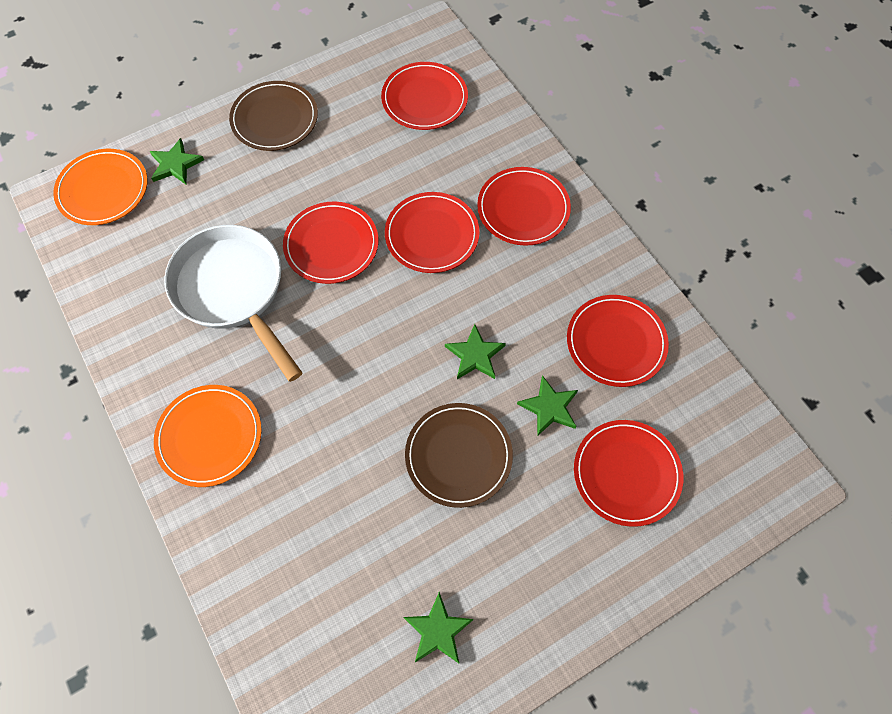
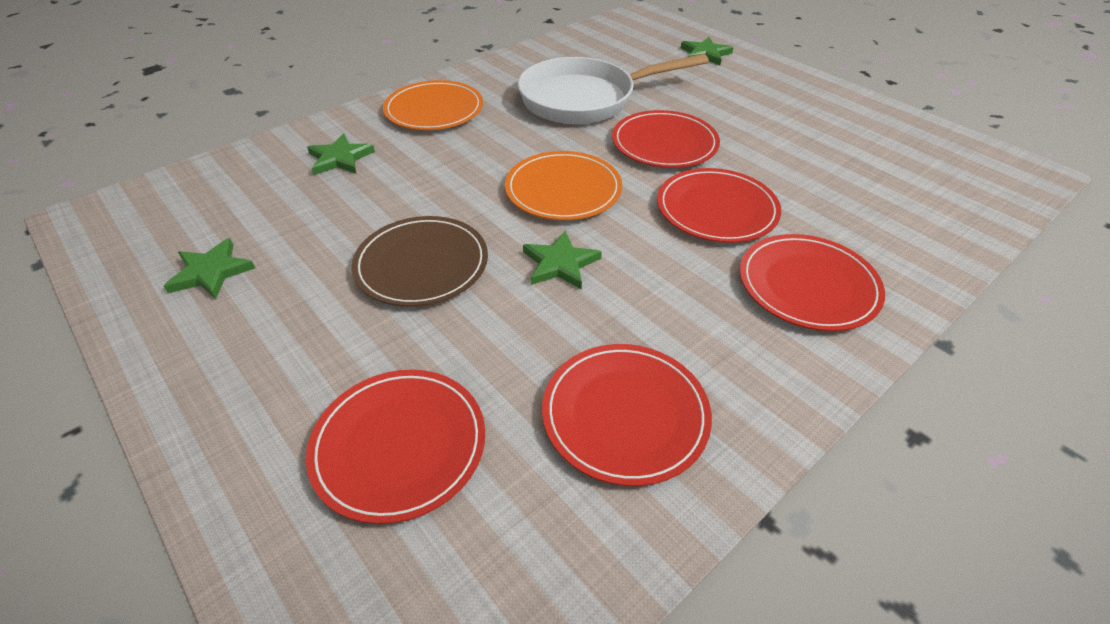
camera: 80 degrees right, 20 degrees down
orange plate [53,149,148,225] -> orange plate moved to [505,151,622,220]
white pan [164,225,303,382] -> white pan turned 150 degrees counterclockwise [518,54,709,124]
brown plate [229,81,318,151] -> none
red plate [381,62,468,130] -> none
green star [517,375,578,436] -> green star moved to [307,133,375,175]

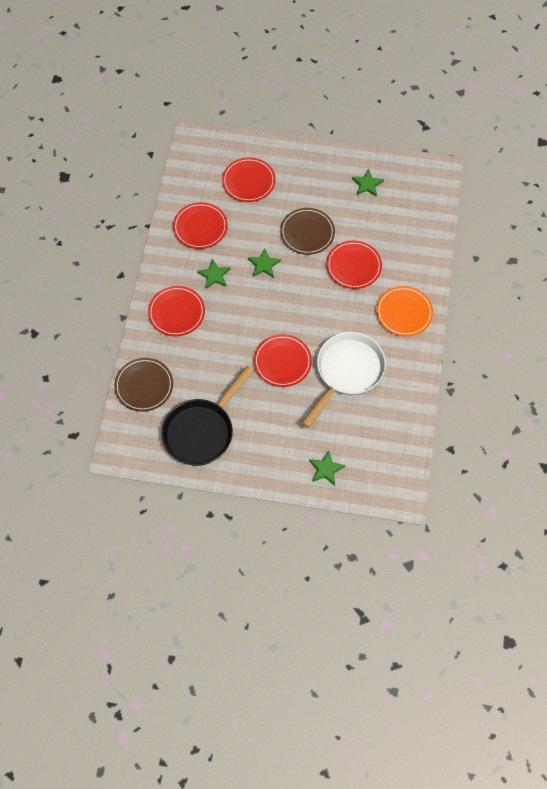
camera: 140 degrees right, 20 degrees up
green star [307,133,375,175] -> green star moved to [197,259,231,289]
orange plate [505,151,622,220] -> none
red plate [657,168,781,243] -> red plate moved to [326,241,382,289]
none -> brown plate [114,358,173,412]
none -> black pan [162,365,254,466]

